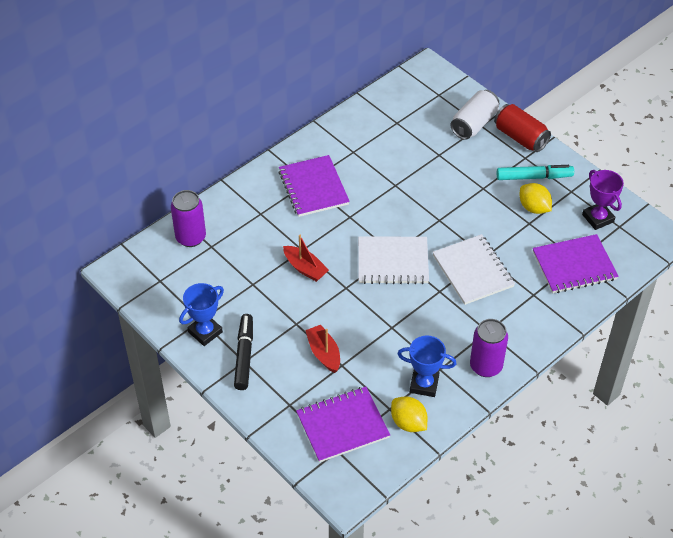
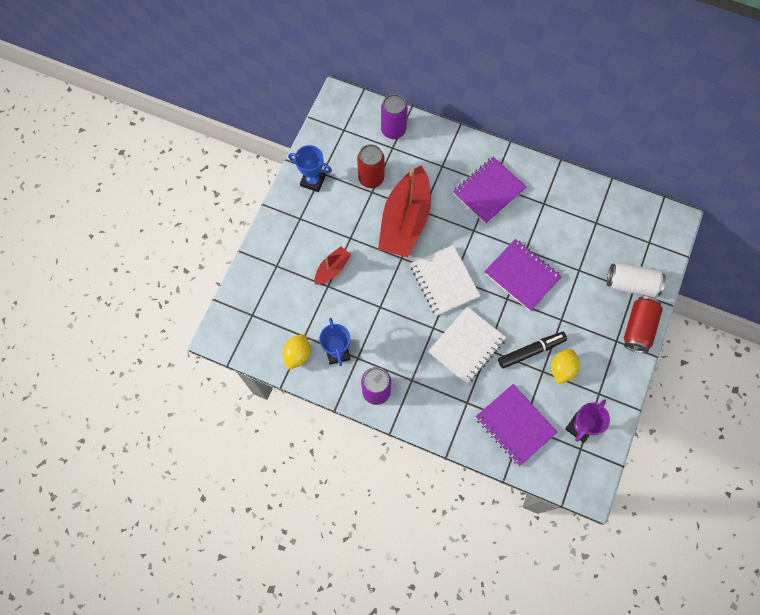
camera: 65 degrees right, 20 degrees up
black marker [234,314,253,390] -> black marker moved to [498,332,567,369]
red boat [283,234,329,282] -> red boat [378,165,431,258], size x2.14
purple notebook [296,387,390,463] -> purple notebook moved to [484,239,562,311]
turquoise marker [497,165,574,180] -> none
none -> red can [357,144,385,188]

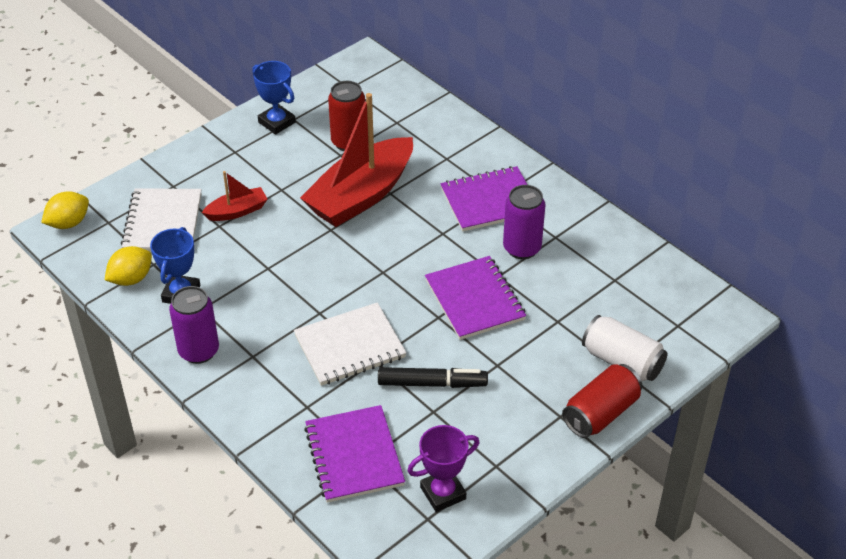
camera: 25 degrees right, 25 degrees down
purple can [381,94,408,139] -> purple can moved to [503,185,545,259]
white notebook [410,245,481,316] -> white notebook moved to [121,188,202,251]
yellow lemon [551,349,580,384] -> yellow lemon moved to [41,191,89,229]

